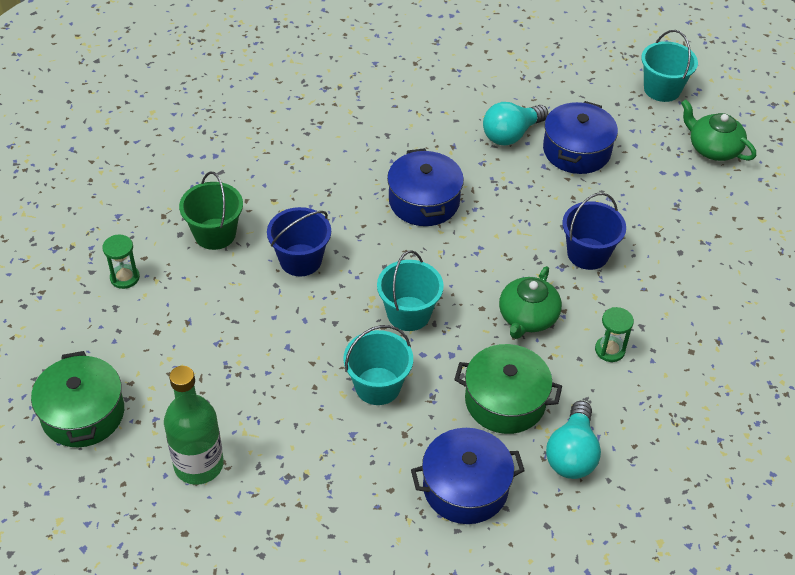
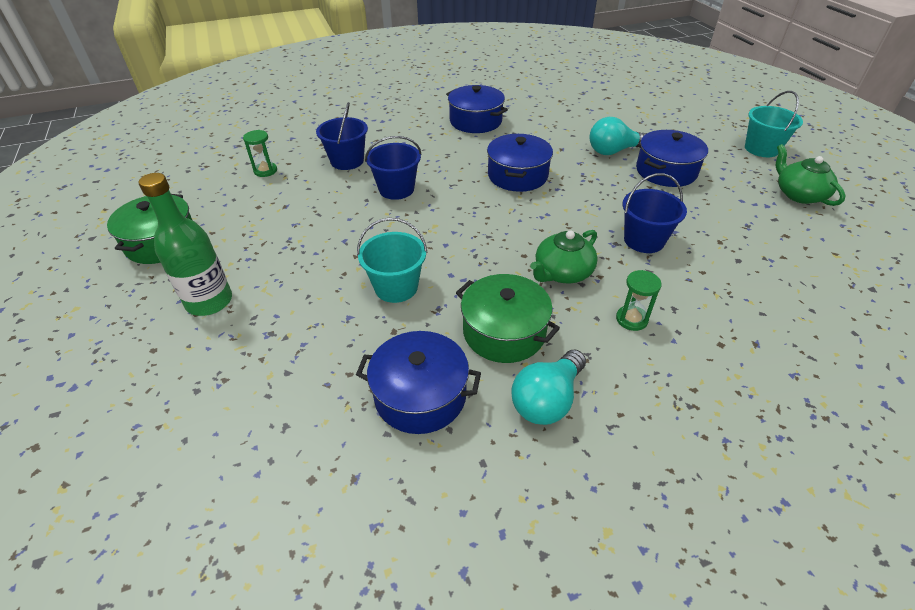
camera: 25 degrees right, 5 degrees down
green bucket [179,172,243,250] -> blue bucket [316,102,368,170]
turquoise bucket [377,250,444,331] -> none
none -> blue pot [446,85,508,133]

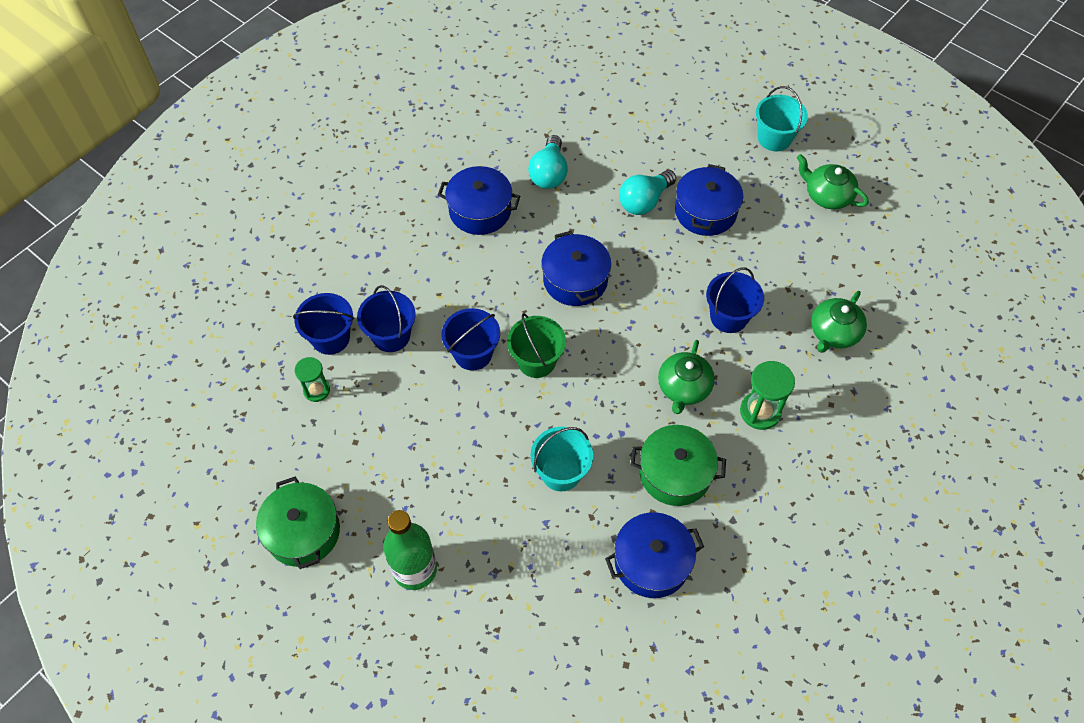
camera: 30 degrees left, 15 degrees up
turquoise light bulb [511,350,586,425] -> turquoise light bulb moved to [528,135,568,189]
green hourglass [616,270,661,331] -> green hourglass [740,361,795,430], size x1.52
none -> blue bucket [293,293,354,355]
none -> green bucket [507,313,566,378]
none -> green teapot [811,291,867,353]

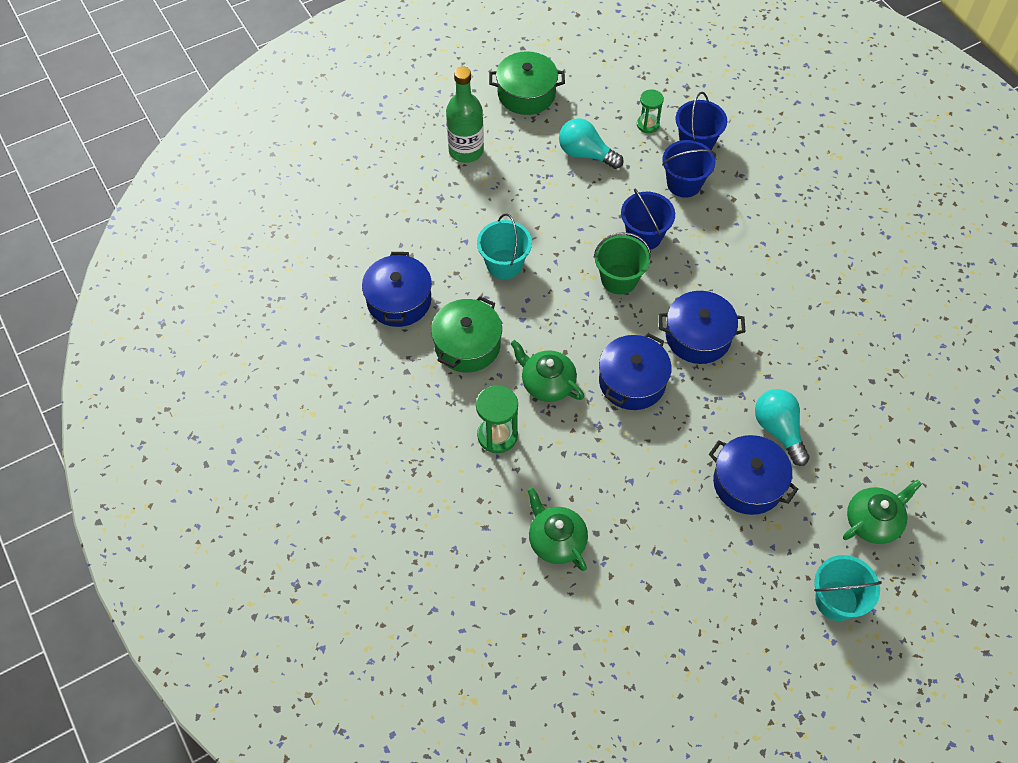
camera: 110 degrees right, 0 degrees up
blue pot [438,166,520,235] -> blue pot moved to [599,333,672,410]
turquoise light bulb [528,135,568,189] -> turquoise light bulb moved to [559,118,624,169]
blue bucket [706,267,764,333] -> none
green teapot [797,154,869,209] -> green teapot moved to [843,479,922,544]

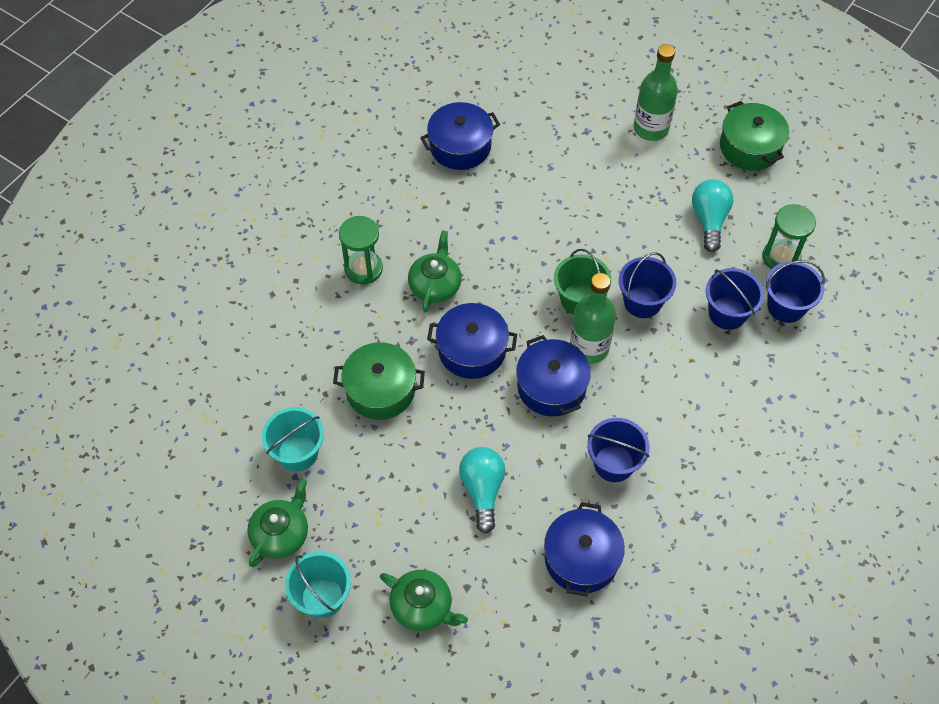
camera: 65 degrees right, 0 degrees up
green pot [431,296,502,372] -> green pot moved to [333,342,425,420]
turquoise bucket [477,213,532,279] -> turquoise bucket moved to [262,407,324,471]
green teapot [527,487,588,571] -> green teapot moved to [247,479,308,567]
green hourglass [637,89,664,133] -> green hourglass [762,204,816,269], size x1.52
blue pot [709,435,798,515] -> blue pot moved to [544,502,625,596]
turquoise light bulb [755,389,810,466] -> turquoise light bulb turned 45 degrees counterclockwise [459,447,505,534]
none -> green bottle [570,273,616,364]
none -> blue bucket [587,418,650,482]

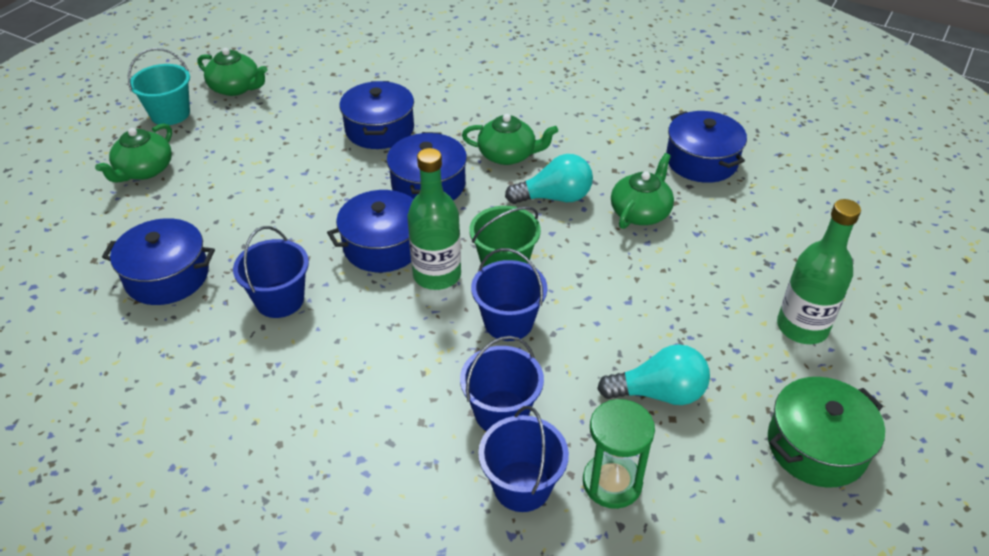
camera: 85 degrees right, 15 degrees down
turquoise bucket [262,407,324,471] -> none
green pot [333,342,425,420] -> blue pot [340,81,414,149]
green hourglass [339,216,383,285] -> none
turquoise light bulb [459,447,505,534] -> turquoise light bulb moved to [505,154,593,204]
none -> green teapot [611,153,674,229]

